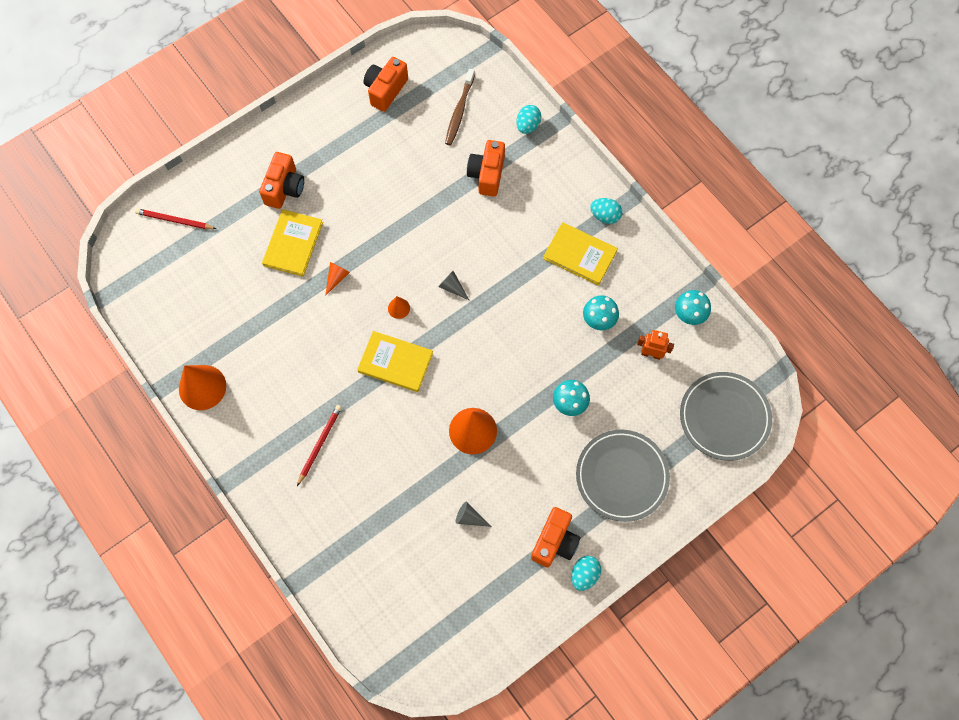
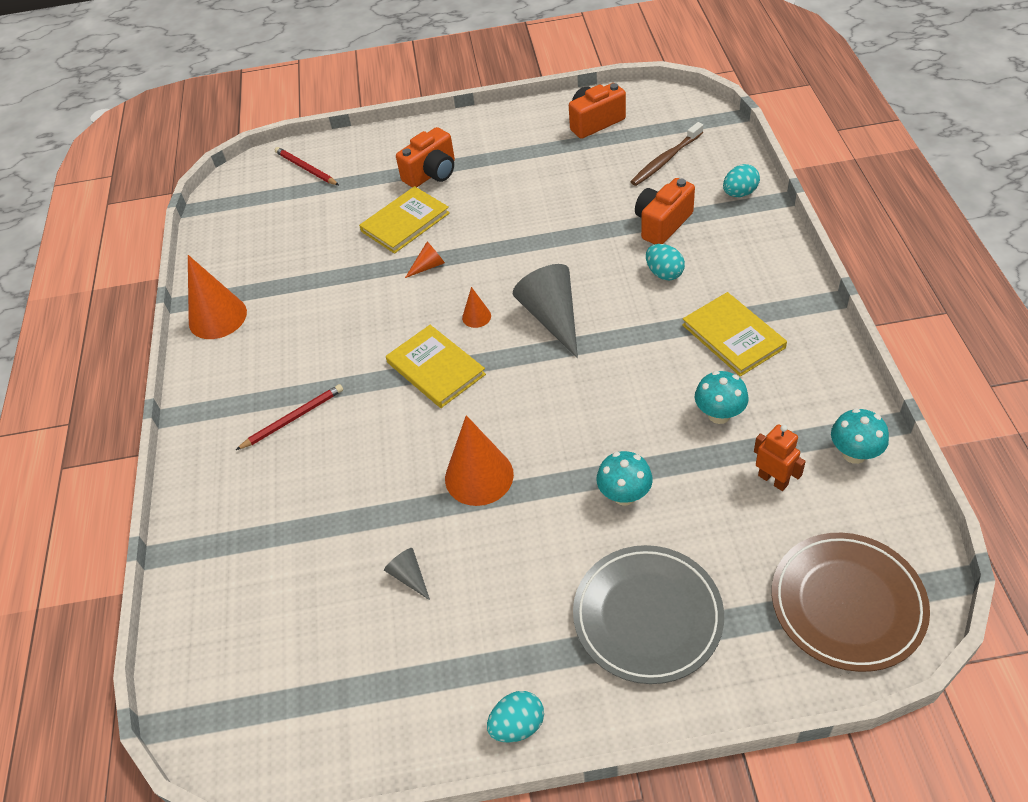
camera: 35 degrees right, 20 degrees down
grey cone [438,271,469,300] -> grey cone [513,264,578,358], size x2.08
orange camera [531,507,581,567] -> none
turquoise egg [590,198,622,224] -> turquoise egg moved to [646,244,685,281]
grey plate [680,372,772,461] -> brown plate [772,533,930,672]

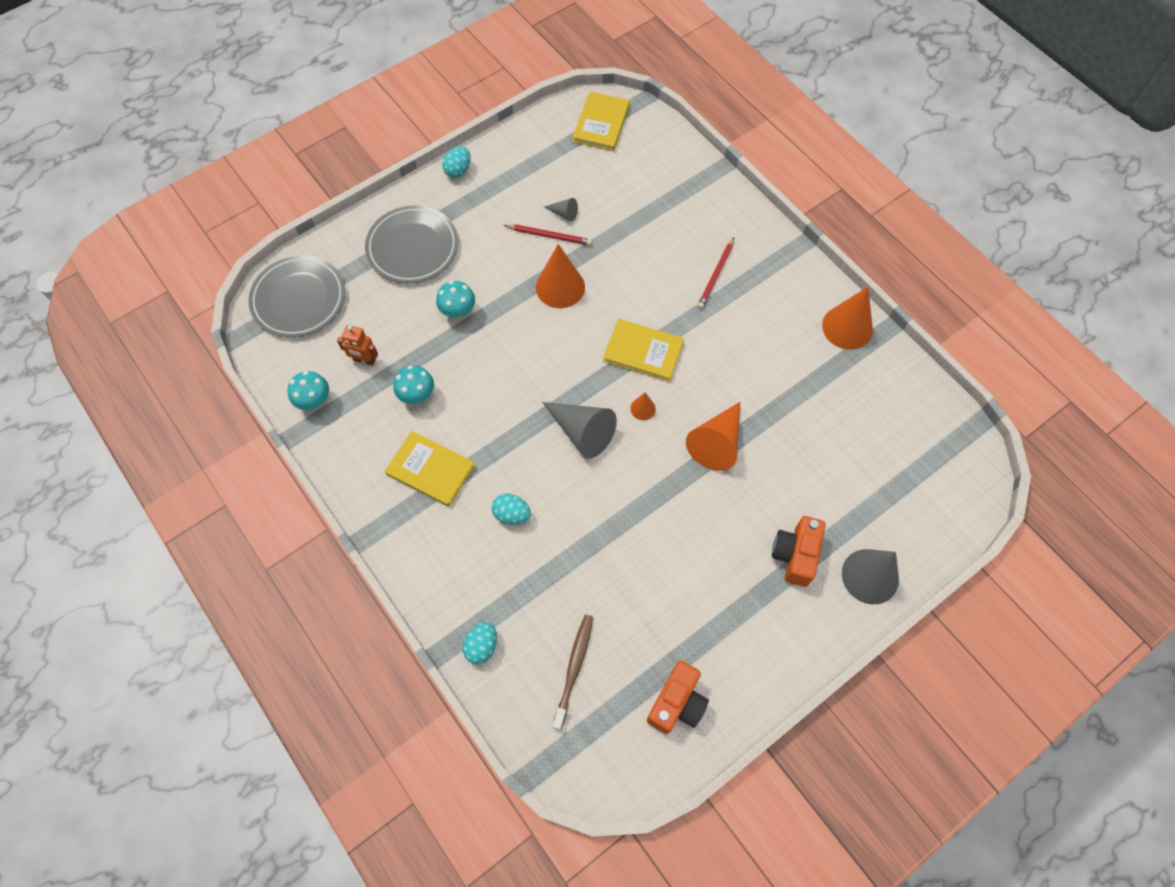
camera: 145 degrees right, 15 degrees up
red pencil [275,147,339,185] -> red pencil moved to [504,225,592,245]
yellow book [359,186,450,254] -> yellow book moved to [572,92,630,151]
orange cone [405,242,445,278] -> orange cone [686,402,740,471], size x2.08
orange camera [635,178,695,244] -> none
brown plate [772,533,930,672] -> grey plate [249,255,345,337]
none -> grey cone [842,549,899,604]

